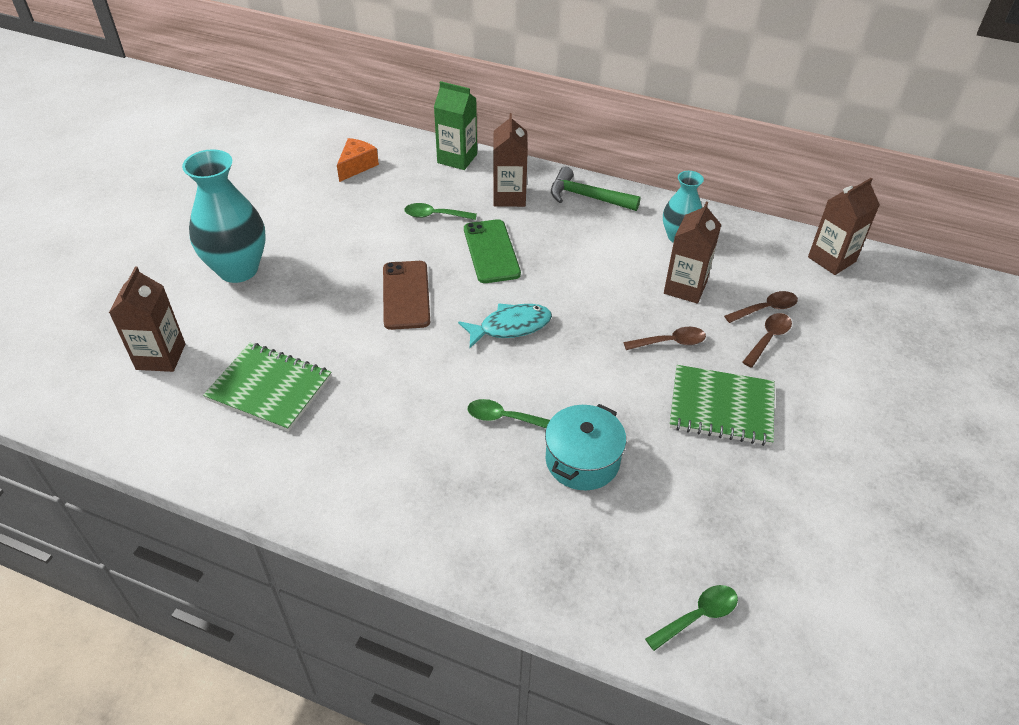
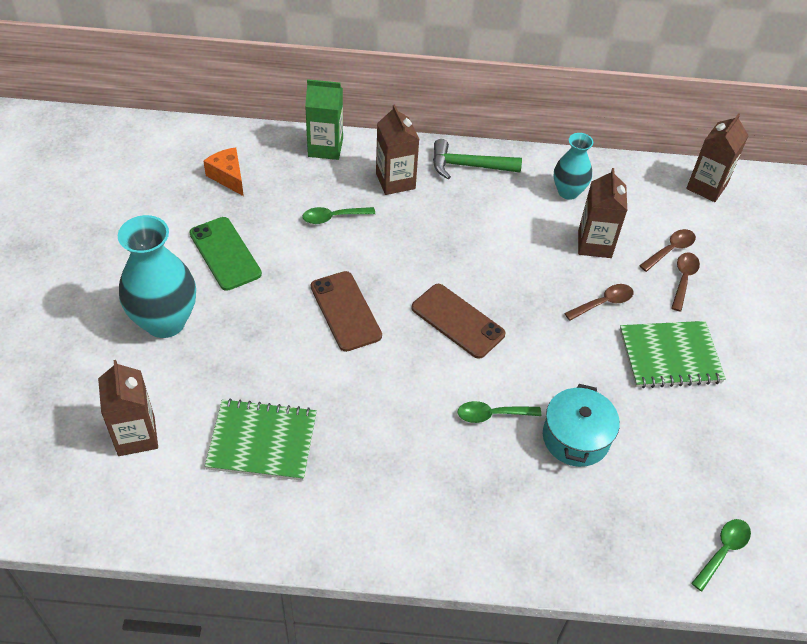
camera: 20 degrees left, 5 degrees up
orange cheese [337,138,379,182] -> orange cheese turned 45 degrees counterclockwise [203,147,244,196]
turquoise fish [458,303,552,348] -> brown phone [411,284,505,359]
green phone [464,219,521,283] -> green phone moved to [189,217,262,291]

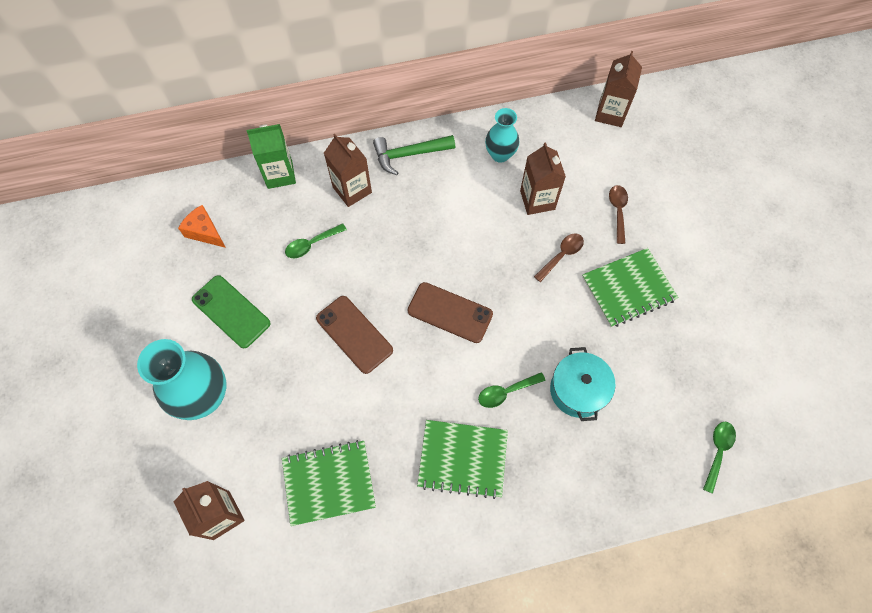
camera: 15 degrees left, 15 degrees up
brown spoon [639,229,696,272] -> none
none -> green notebook [417,420,508,499]

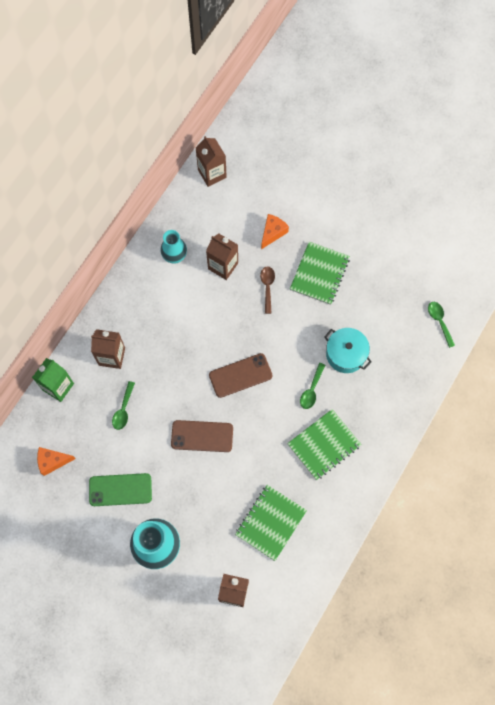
camera: 45 degrees left, 5 degrees up
green hammer [373,135,455,175] -> none
brown spoon [609,185,628,244] -> orange cheese [261,214,289,249]

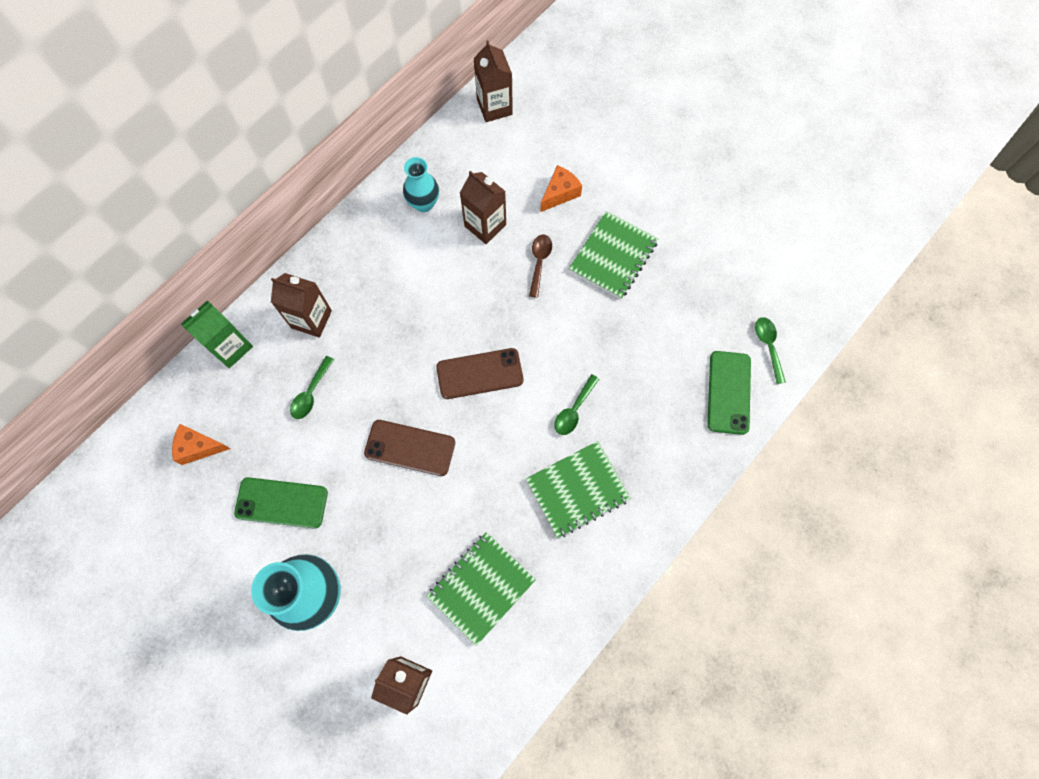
camera: 10 degrees right, 0 degrees up
turquoise pot [324,328,372,373] -> none
none -> green phone [707,351,751,435]

